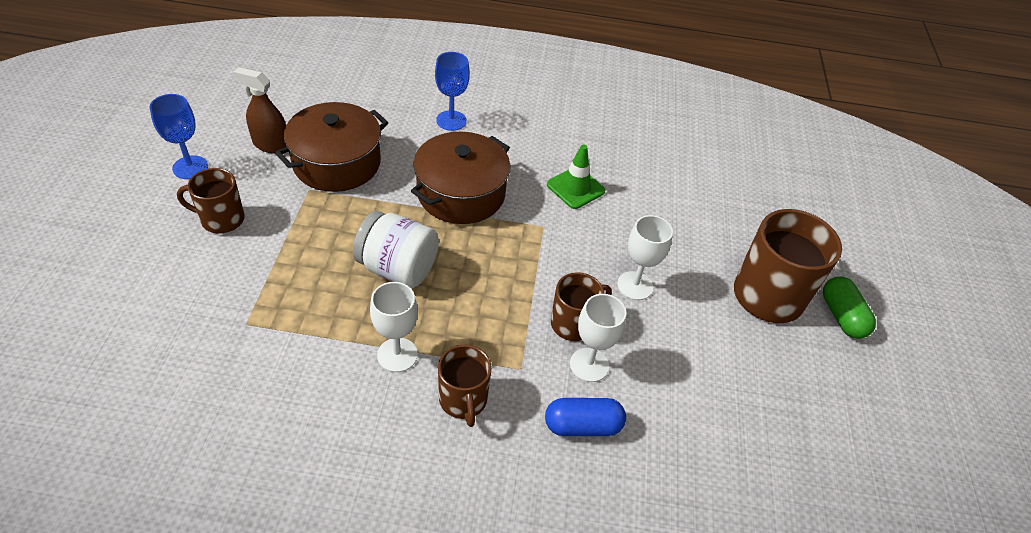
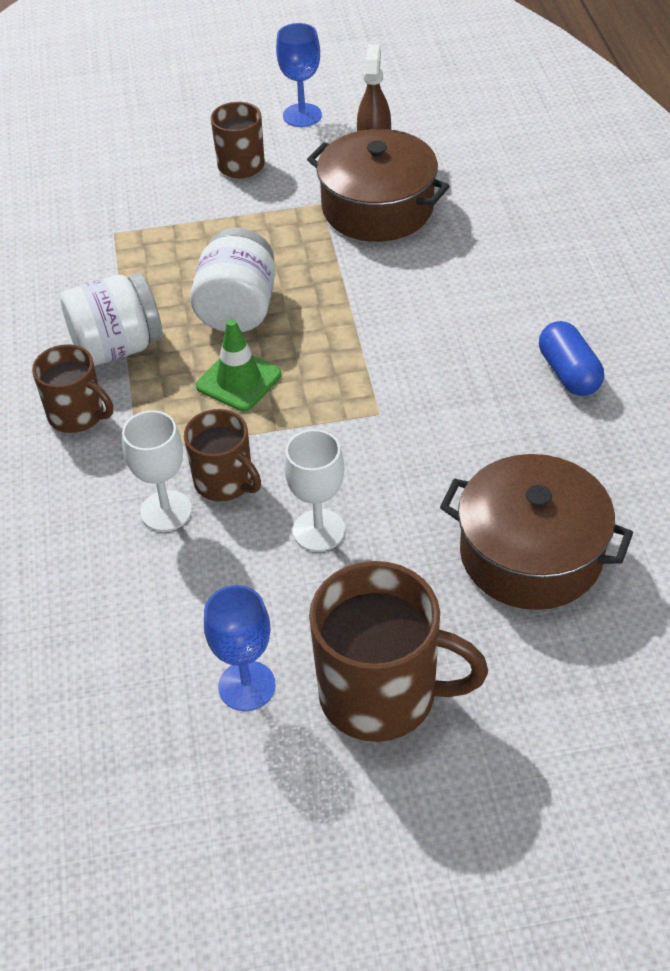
camera: 80 degrees right, 0 degrees up
white goblet [370,282,418,372] -> white jar [60,273,163,366]
brown pot [411,132,511,224] -> brown pot moved to [440,454,633,610]
blue goblet [435,52,470,131] -> blue goblet moved to [204,585,276,711]
brown mug [438,345,492,427] -> brown mug turned 120 degrees counterclockwise [32,344,113,433]
blue capsule [545,398,626,436] -> blue capsule moved to [539,321,604,396]
green traffic cone [547,145,605,209] -> green traffic cone moved to [196,319,282,412]
green capsule [823,276,876,339] -> none

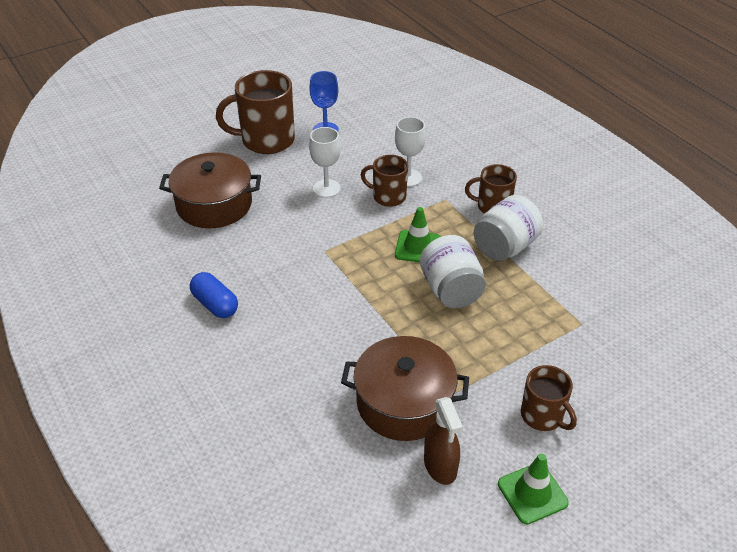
camera: 155 degrees right, 5 degrees down
blue goblet [276,23,322,127] -> green traffic cone [498,453,569,524]

